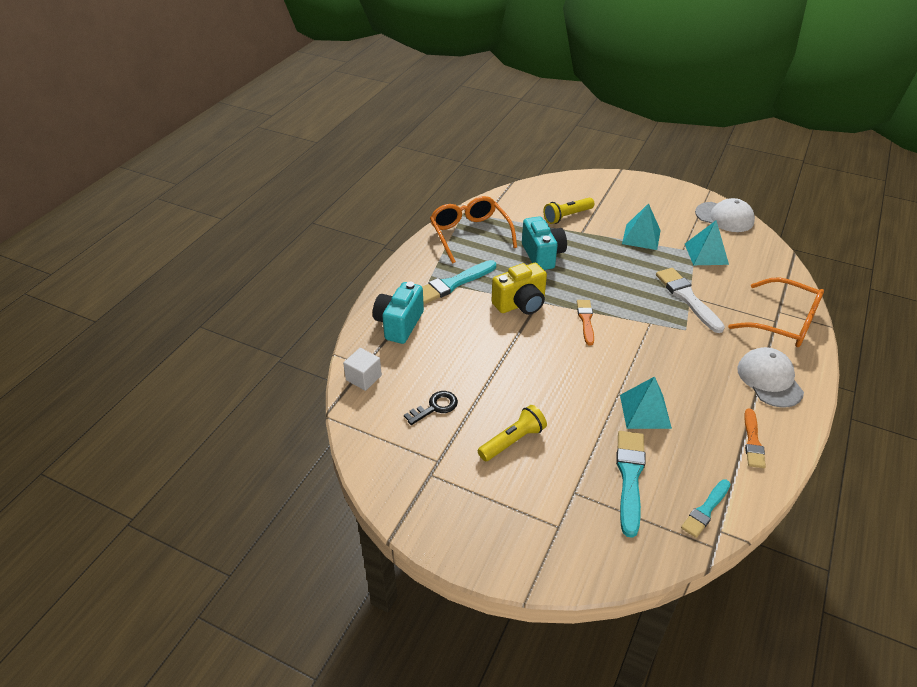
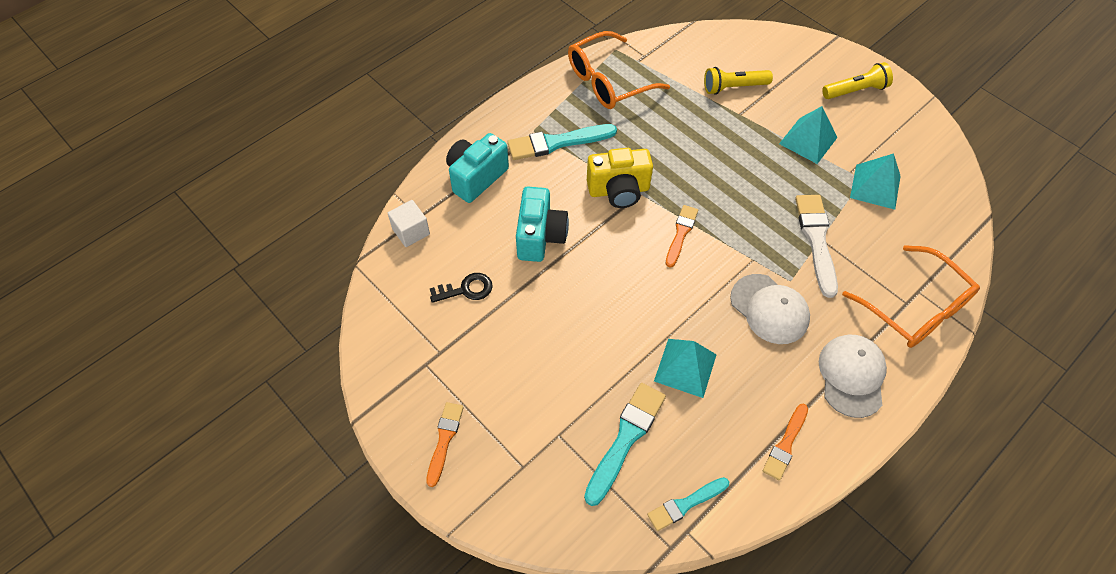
camera: 20 degrees right, 15 degrees up
orange glasses [430,196,517,264] -> orange glasses turned 120 degrees counterclockwise [568,31,670,109]
yellow flashlight [478,405,547,461] -> yellow flashlight moved to [822,62,893,99]
turquoise camera [522,216,567,270] -> turquoise camera moved to [516,187,569,262]
white cap [695,198,755,232] -> white cap moved to [730,274,810,344]
none -> orange brush [426,402,464,487]

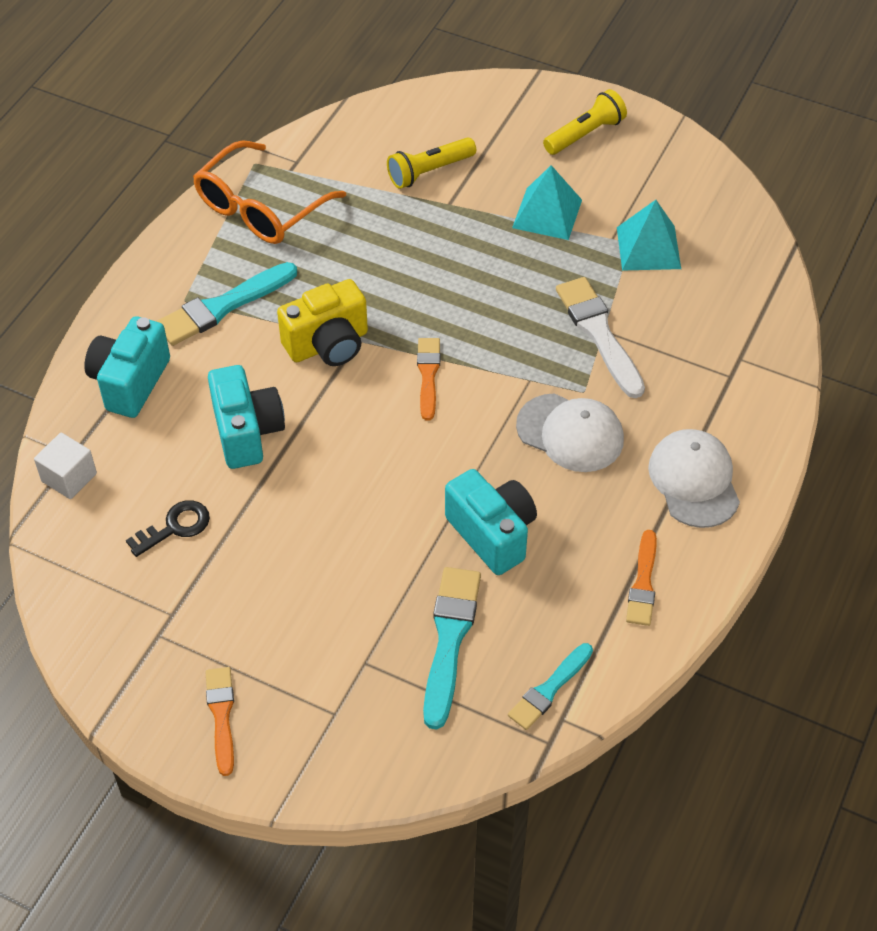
camera: 20 degrees left, 5 degrees down
turquoise pyramid [654,339,717,398] -> turquoise camera [445,469,537,575]
orange glasses [842,245,980,348] -> none

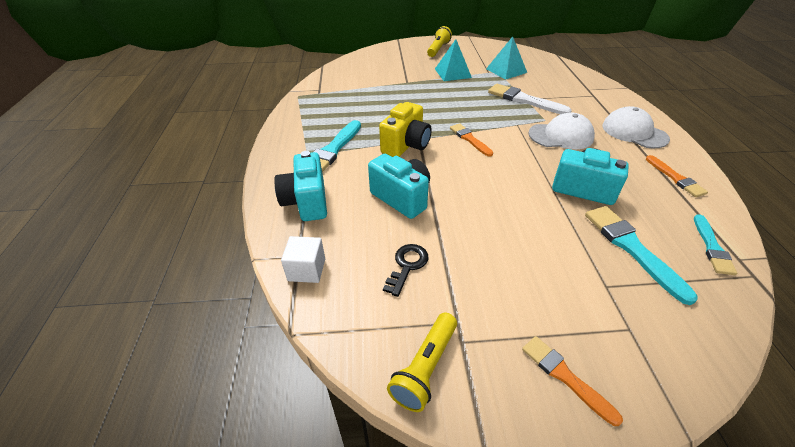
camera: 30 degrees left, 10 degrees down
orange glasses [193,140,346,244] -> none
yellow flashlight [387,137,476,189] -> yellow flashlight moved to [387,313,457,412]

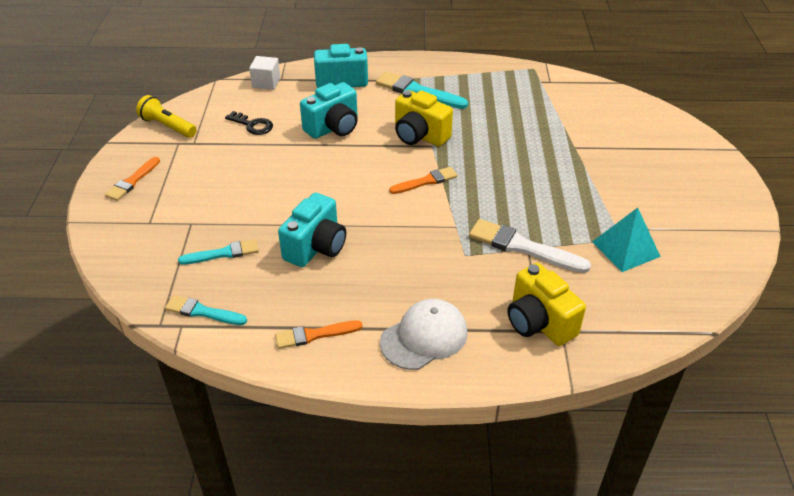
camera: 95 degrees right, 0 degrees up
yellow flashlight [427,26,452,57] -> none
turquoise pyramid [435,39,472,81] -> none
white brush [488,84,572,114] -> white brush turned 105 degrees counterclockwise [469,219,591,273]
orange brush [522,336,623,426] -> orange brush turned 150 degrees clockwise [105,157,160,201]
white cap [529,112,595,149] -> none
turquoise brush [585,206,698,305] -> turquoise brush [178,239,259,265], size x0.63
none -> yellow camera [507,263,586,346]

